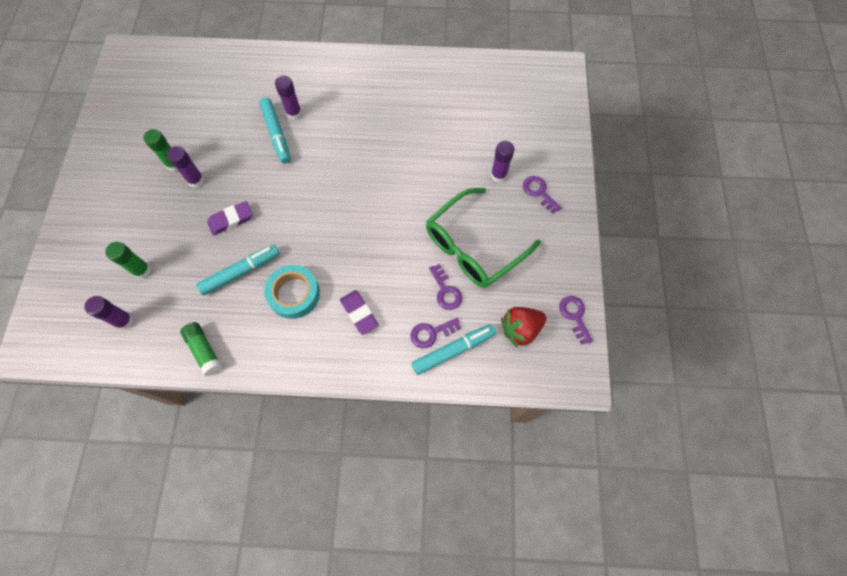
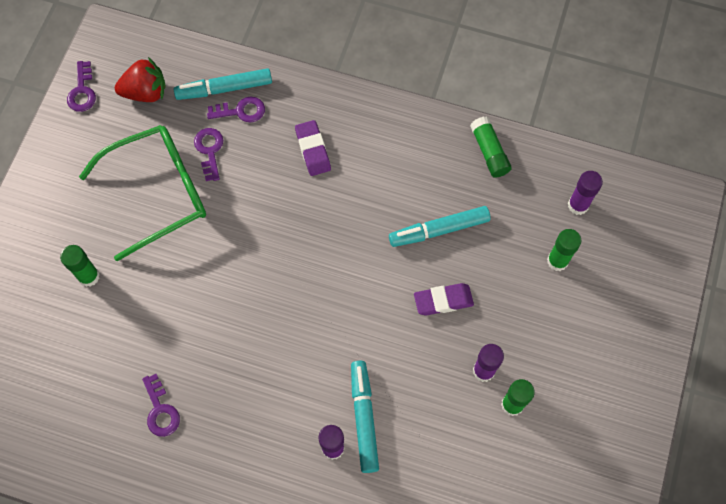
camera: 165 degrees left, 0 degrees up
turquoise tape [264,265,320,319] -> none
purple glue stick [491,141,514,182] -> green glue stick [60,245,100,287]
purple key [523,176,562,214] -> purple key moved to [142,374,180,437]

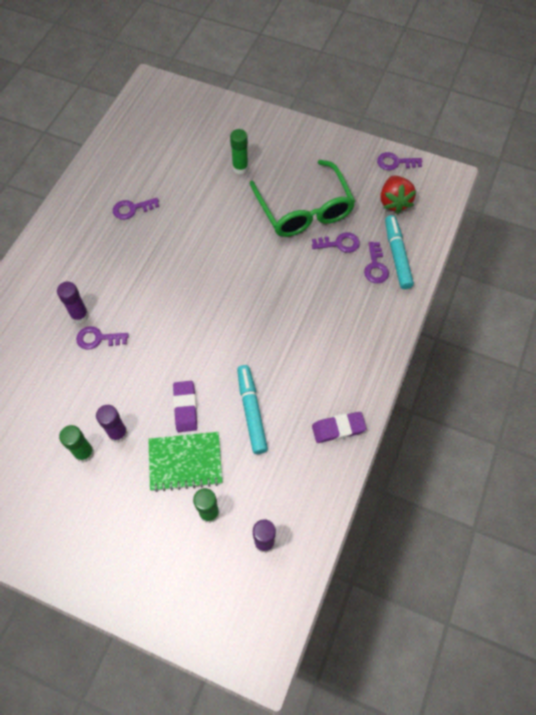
camera: 95 degrees right, 5 degrees down
purple eraser [295,120,331,176] -> purple eraser moved to [312,412,367,443]
turquoise marker [351,361,379,473] -> purple key [76,326,128,350]
green glue stick [470,116,512,178] -> none
none -> green notebook [148,432,223,492]

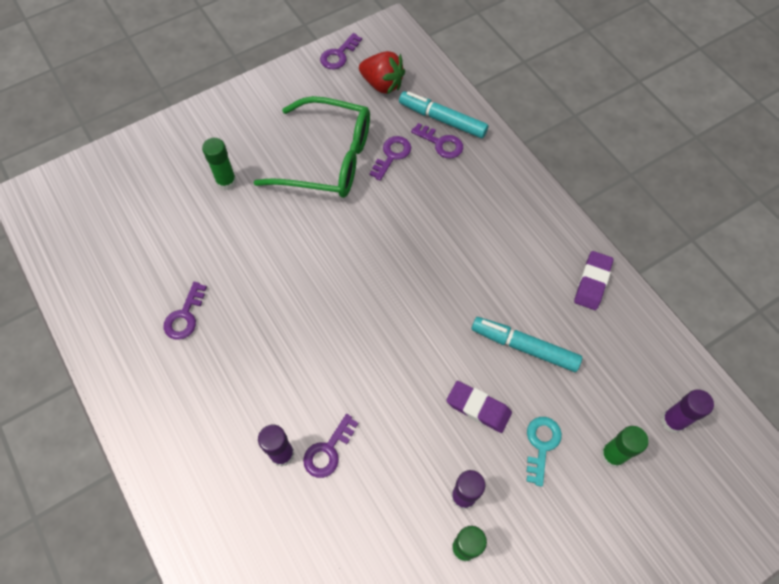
camera: 55 degrees left, 0 degrees up
green notebook [148,432,223,492] -> turquoise key [526,417,562,487]

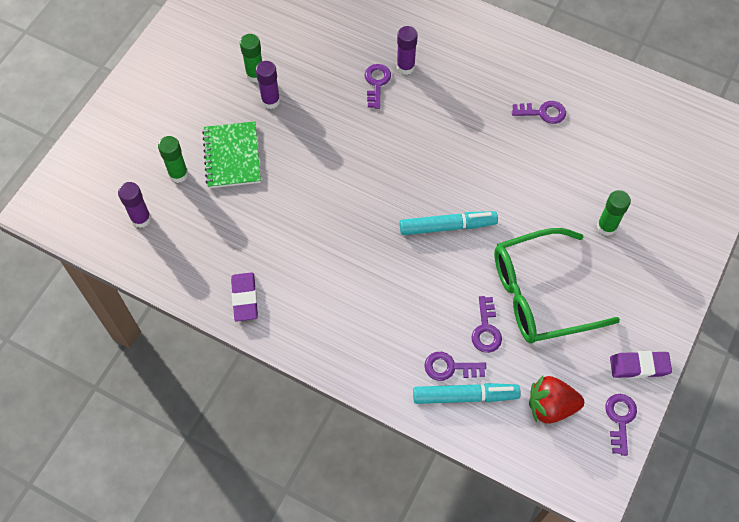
camera: 150 degrees right, 0 degrees up
purple key [164,282,207,340] -> purple key turned 105 degrees clockwise [512,101,566,124]
purple eraser [446,381,512,433] -> purple eraser moved to [610,351,672,378]
turquoise marker [472,317,582,372] -> turquoise marker moved to [400,211,498,235]
turquoise key [526,417,562,487] -> green notebook [202,121,261,188]

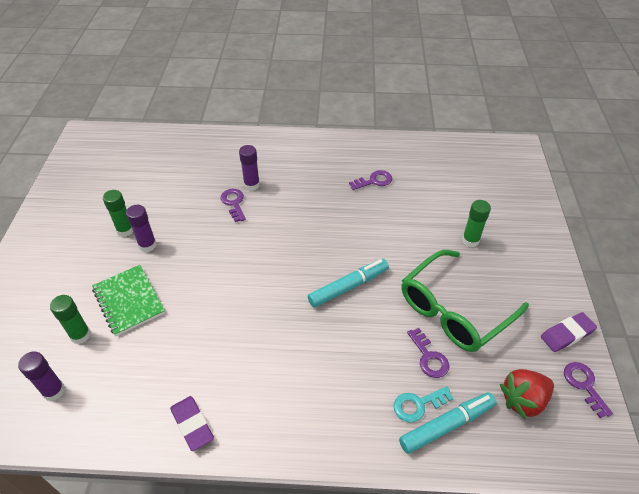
camera: 25 degrees left, 15 degrees down
purple key [425,352,486,381] -> turquoise key [394,386,453,422]

